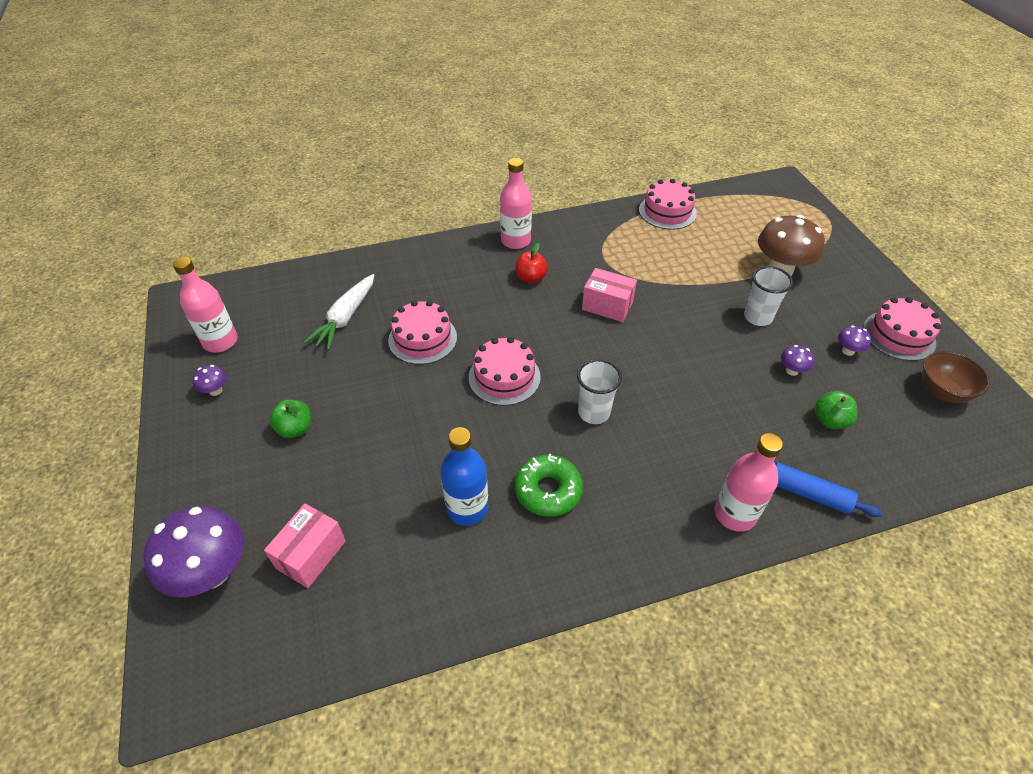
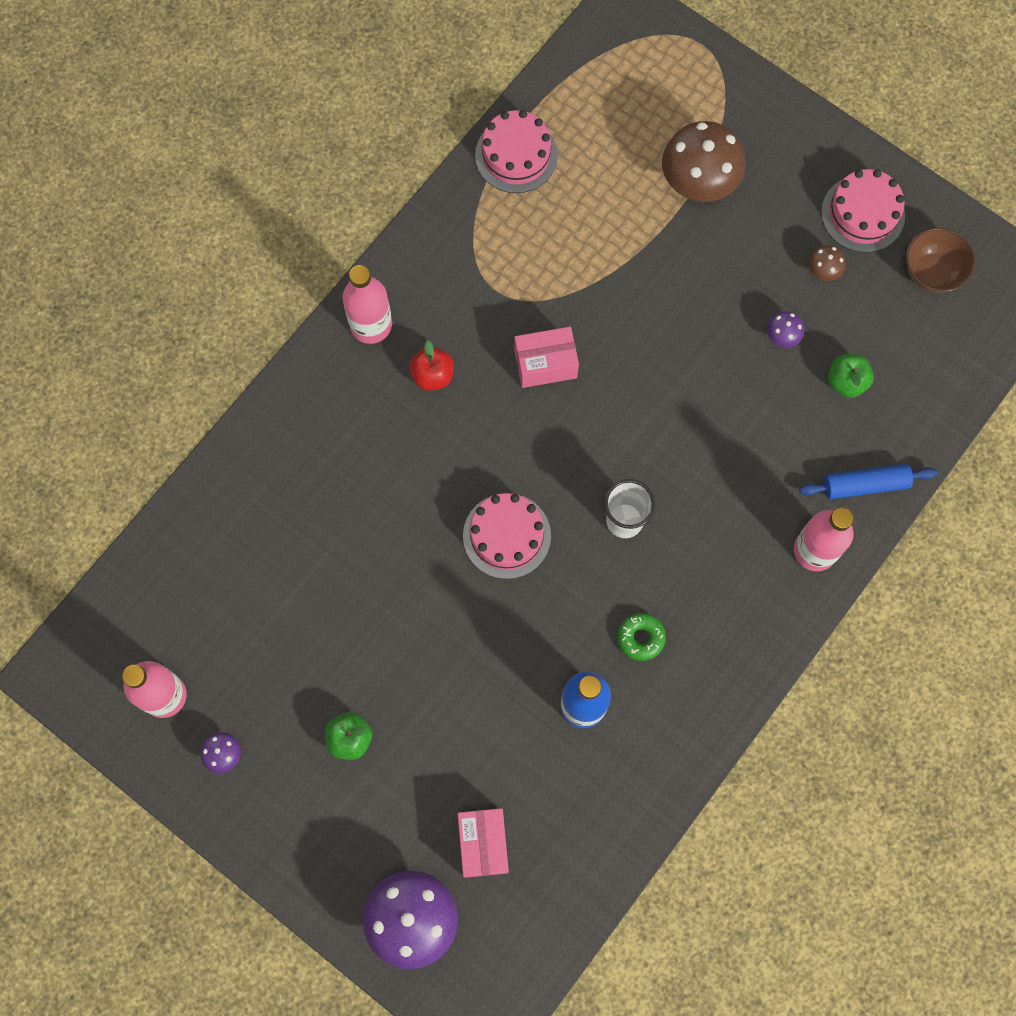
camera: 35 degrees left, 25 degrees up
white carrot [304,274,374,350] -> none
pink cake [388,300,457,364] -> none
green donut [515,454,583,517] -> green donut [618,613,666,661], size x0.65
white cup [744,266,793,326] -> none
purple mushroom [838,325,871,356] -> brown mushroom [809,245,846,281]

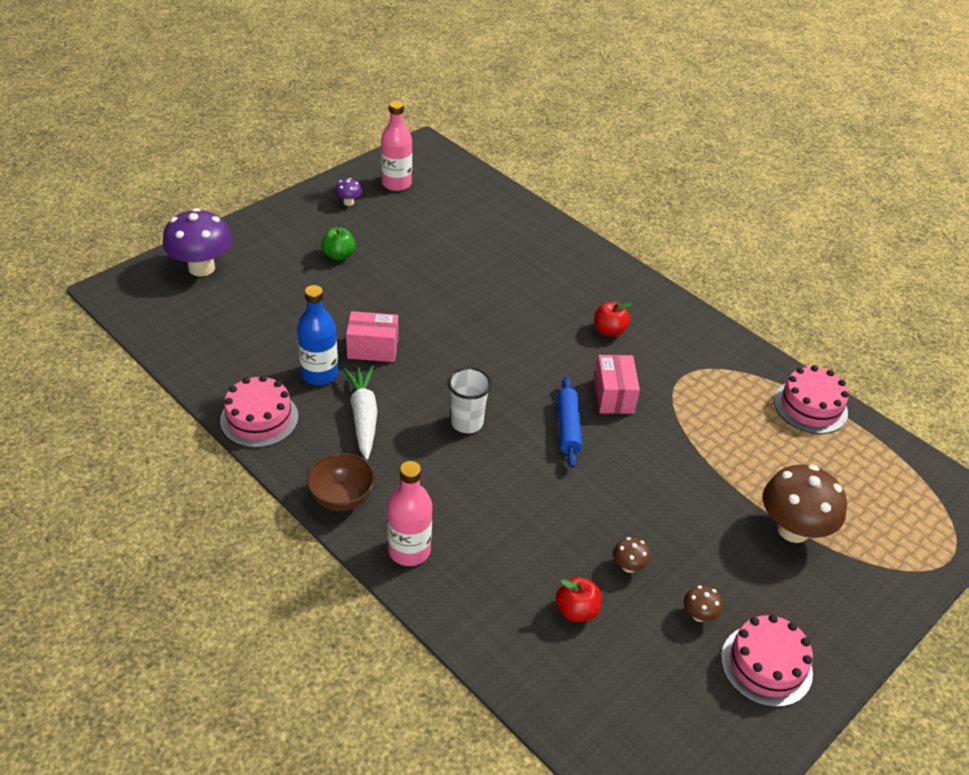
camera: 95 degrees right, 30 degrees down
pink bottle [343,265,392,344] -> none
pink box [458,808,509,878] -> pink box moved to [346,311,398,362]
pink cake [463,493,551,579] -> pink cake moved to [220,375,298,448]
green donut [618,613,666,661] -> white carrot [343,366,377,460]
purple mushroom [767,311,805,348] -> brown mushroom [613,537,651,573]
blue rolling pin [799,464,937,499] -> blue rolling pin moved to [557,377,582,468]
green apple [828,354,874,398] -> red apple [556,577,602,622]
brown bowl [906,228,976,293] -> brown bowl moved to [307,453,375,511]

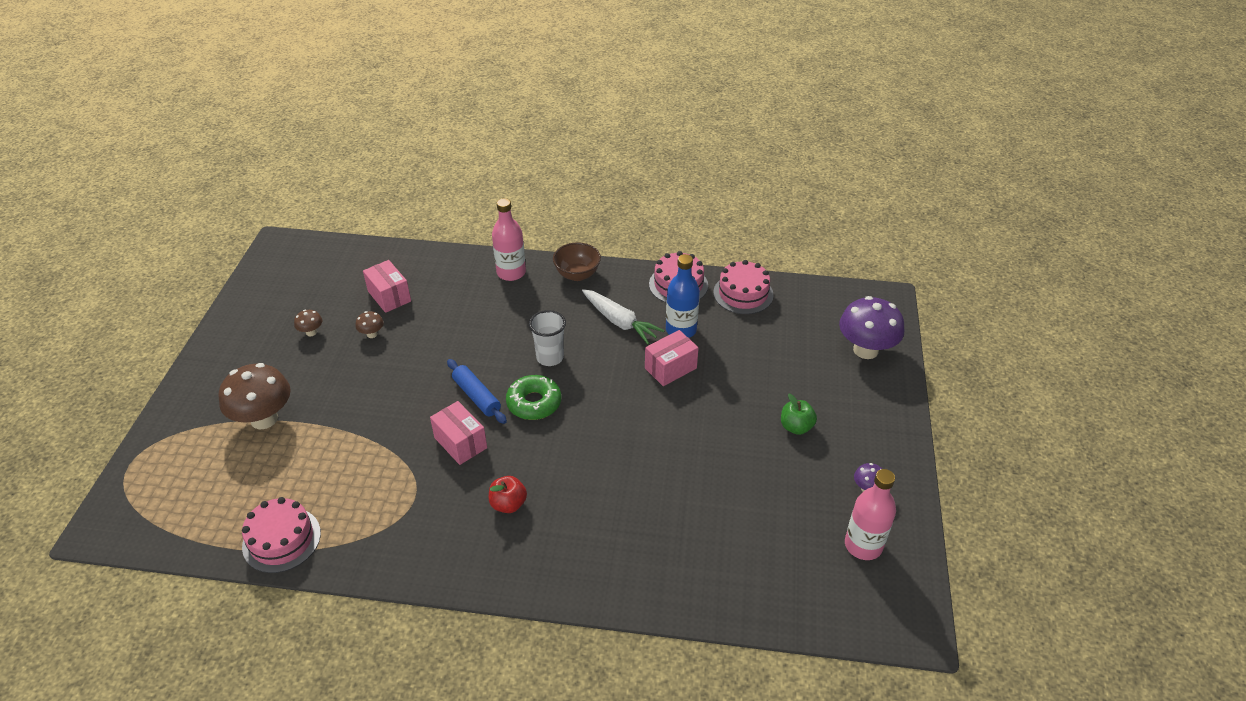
camera: 145 degrees right, 0 degrees up
red apple [556,577,602,622] -> pink box [363,260,411,313]
pink cake [721,614,813,707] -> pink cake moved to [713,260,774,314]
none -> green donut [506,375,561,420]

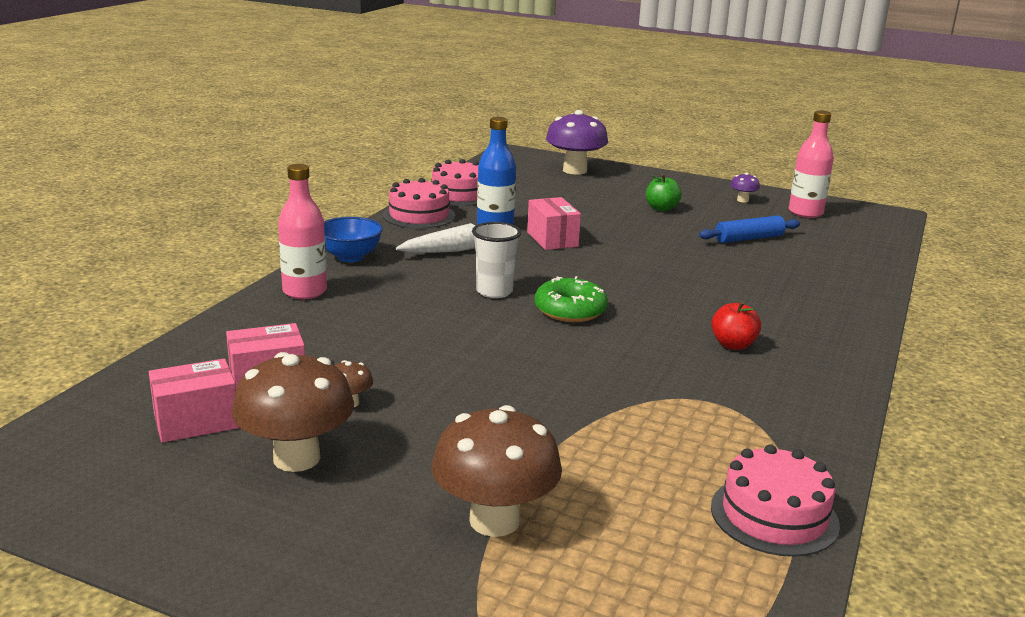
camera: 75 degrees left, 20 degrees down
brown mushroom [294,310,322,336] -> brown mushroom [232,352,354,472], size x2.25
pink box [430,401,487,465] -> pink box moved to [149,359,239,443]
blue rolling pin [447,359,507,424] -> blue rolling pin moved to [699,215,800,243]
brown bowl [553,242,601,281] -> blue bowl [324,217,383,262]

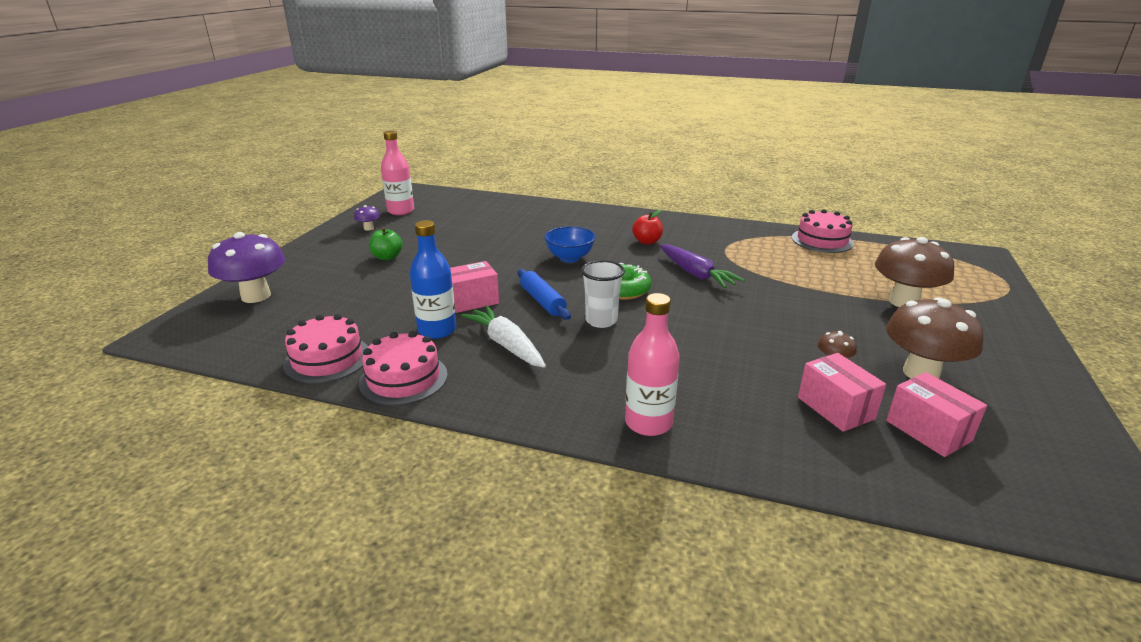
camera: 95 degrees left, 5 degrees up
blue bowl [324,217,383,262] -> blue bowl moved to [544,226,596,263]
blue rolling pin [699,215,800,243] -> blue rolling pin moved to [518,269,571,320]
none -> purple carrot [660,245,745,288]

